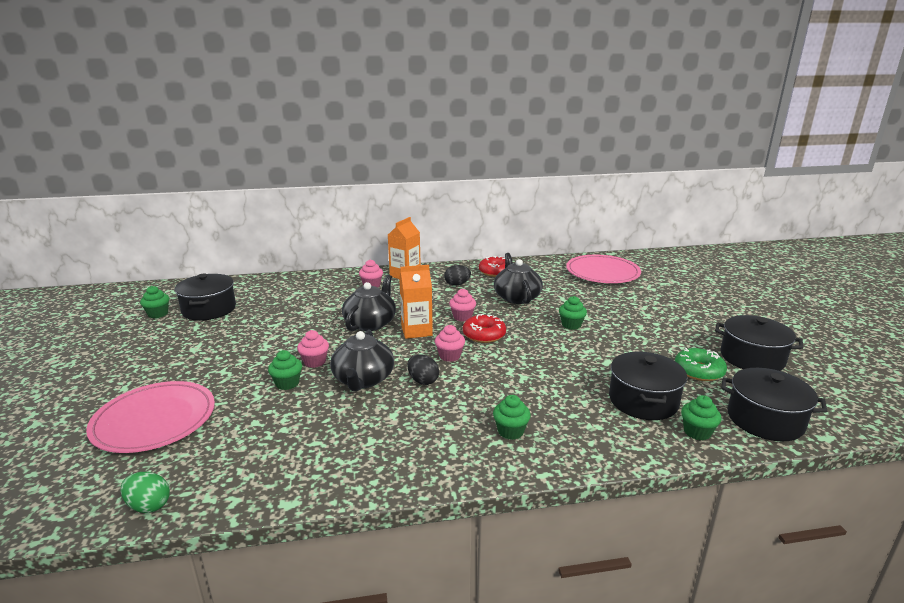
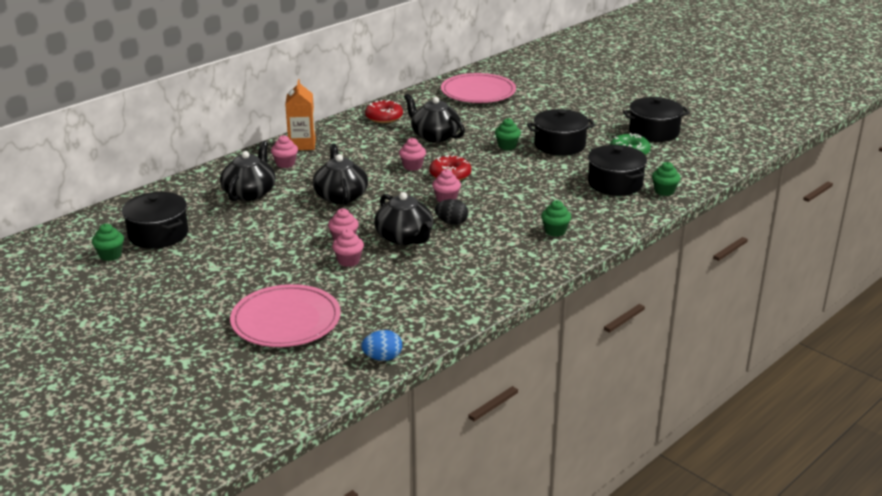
camera: 35 degrees left, 5 degrees up
green egg [120,472,170,513] -> blue egg [361,330,402,361]
green cupcake [268,350,302,390] -> pink cupcake [332,229,364,267]
orange carton [399,265,433,339] -> none
black egg [444,265,471,286] -> none
black pot [721,368,827,441] -> black pot moved to [527,109,595,156]
none -> black teapot [220,141,276,201]

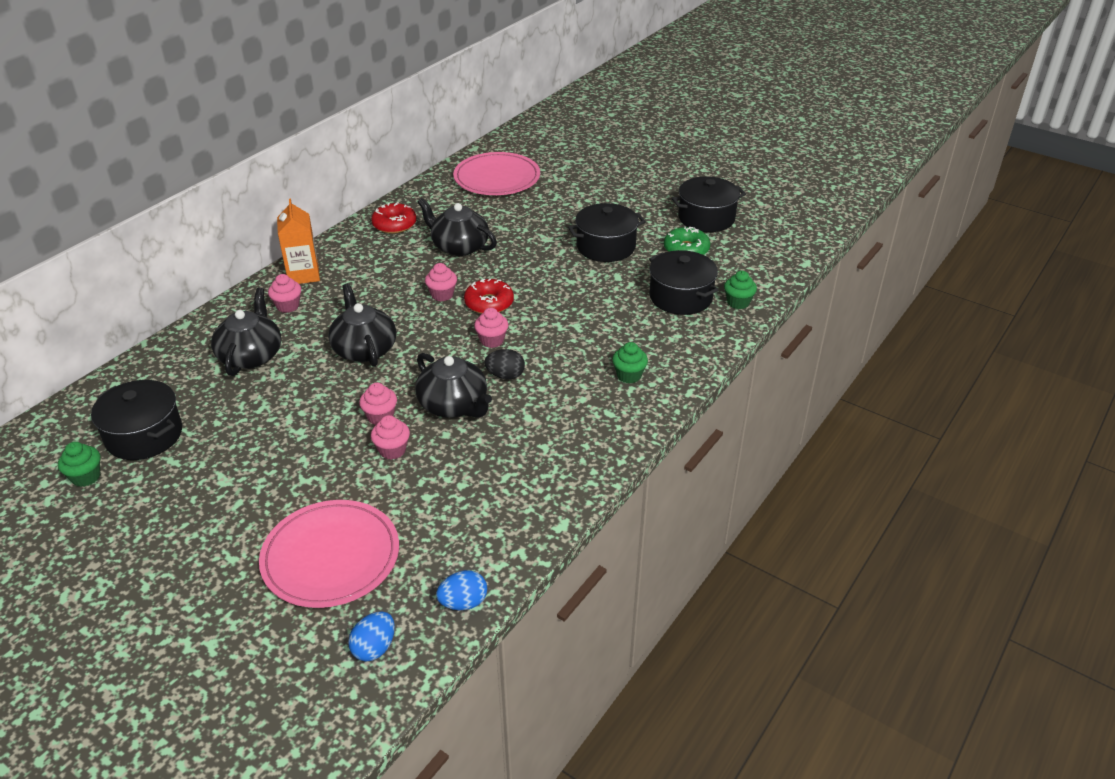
camera: 10 degrees left, 10 degrees up
green cupcake [495,118,521,150] -> none
none -> blue egg [348,611,395,661]

